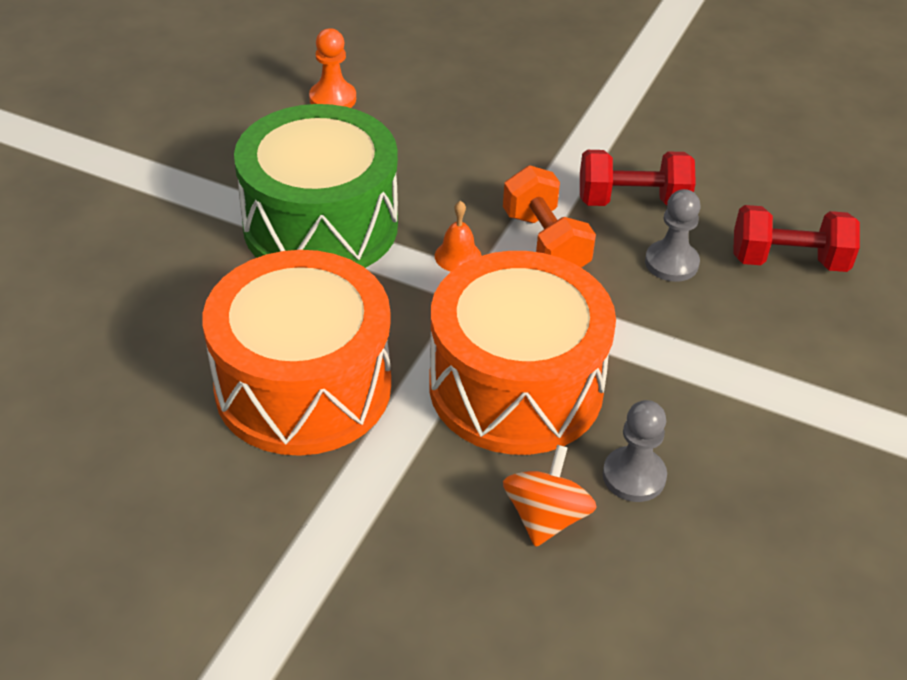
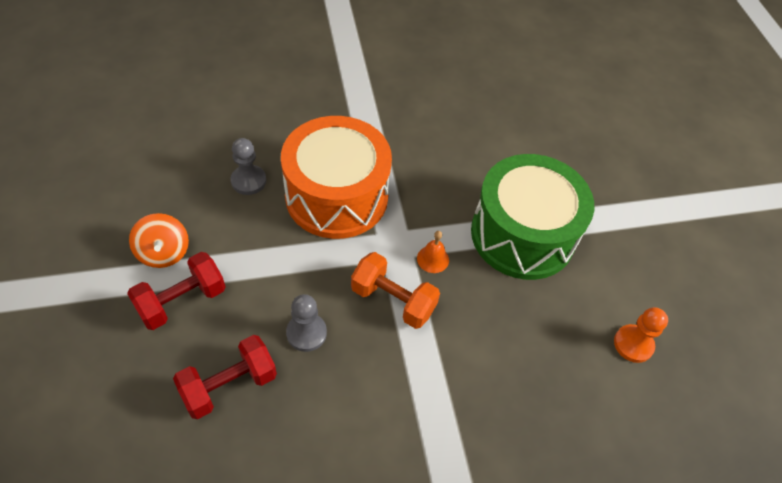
camera: 140 degrees right, 10 degrees up
orange drum [203,250,391,456] -> none
orange spinning top [503,445,597,547] -> orange spinning top moved to [129,213,189,268]
red dumbbell [580,150,696,206] -> red dumbbell moved to [127,252,226,330]

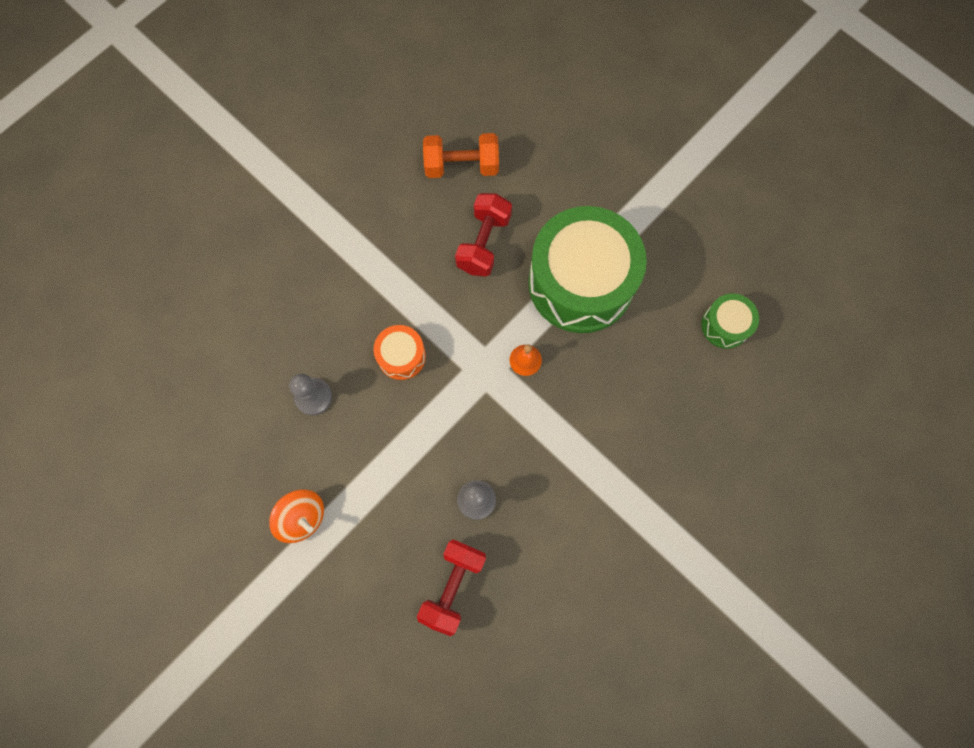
camera: 30 degrees left, 20 degrees up
red dumbbell [127,252,226,330] -> red dumbbell moved to [455,193,512,277]
orange drum [281,116,392,239] -> orange drum [373,325,426,380], size x0.45
orange dumbbell [351,252,440,329] -> orange dumbbell moved to [423,133,499,178]
orange pawn [614,307,668,363] -> green drum [701,293,759,349]

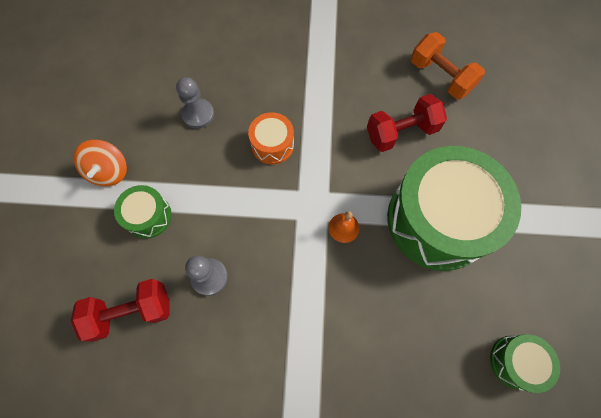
camera: 50 degrees right, 5 degrees down
none -> green drum [114,185,172,239]

